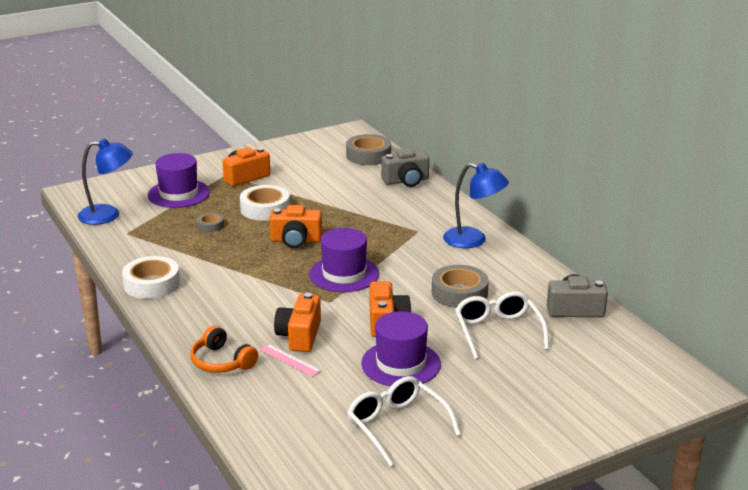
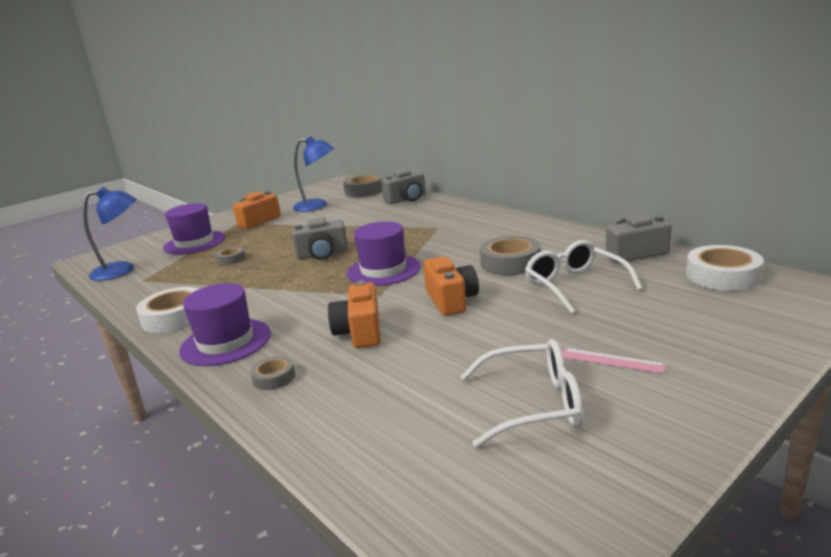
camera: 10 degrees left, 5 degrees down
orange headphones [191,326,258,373] -> grey tape [250,356,295,390]
white tape [240,185,290,221] -> white tape moved to [686,245,764,291]
pink ruler [259,344,322,377] -> pink ruler moved to [562,348,666,374]
orange camera [269,205,322,248] -> grey camera [292,217,348,260]
white glasses [347,376,461,466] -> white glasses turned 135 degrees clockwise [460,339,583,448]
purple hat [361,311,441,386] -> purple hat moved to [179,283,271,366]
blue lamp [443,163,509,248] -> blue lamp moved to [293,136,334,212]

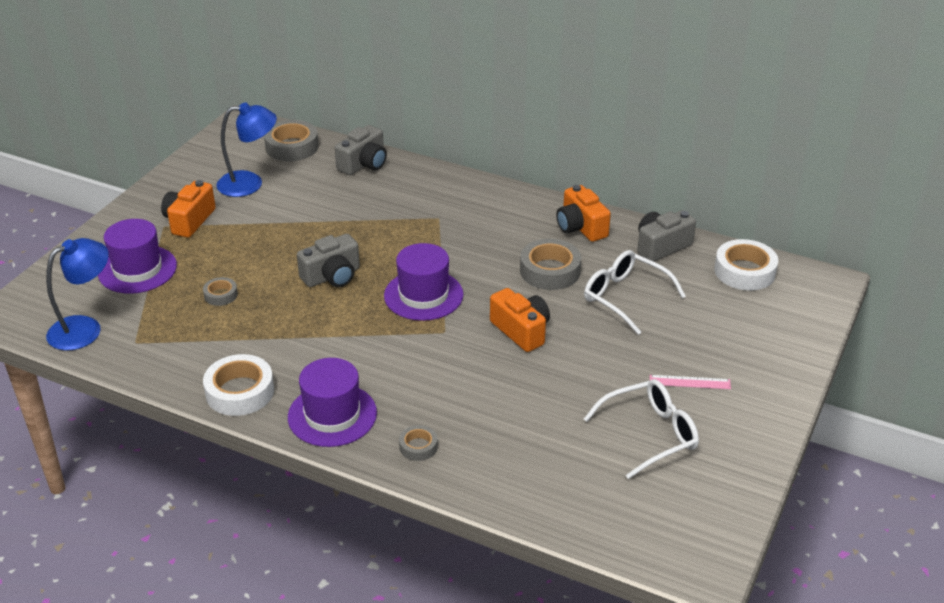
camera: 25 degrees left, 15 degrees up
orange camera [328,280,381,348] -> orange camera moved to [556,185,611,242]

